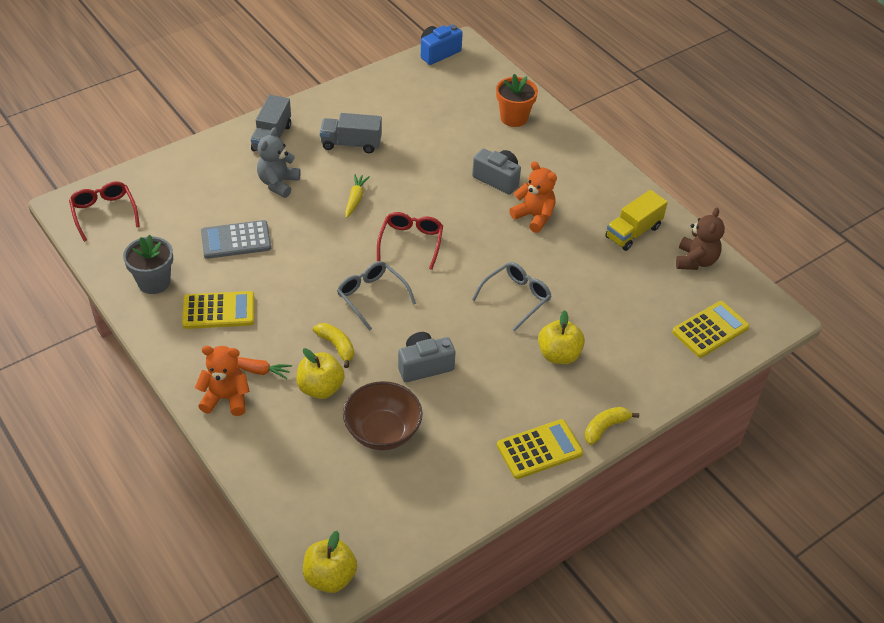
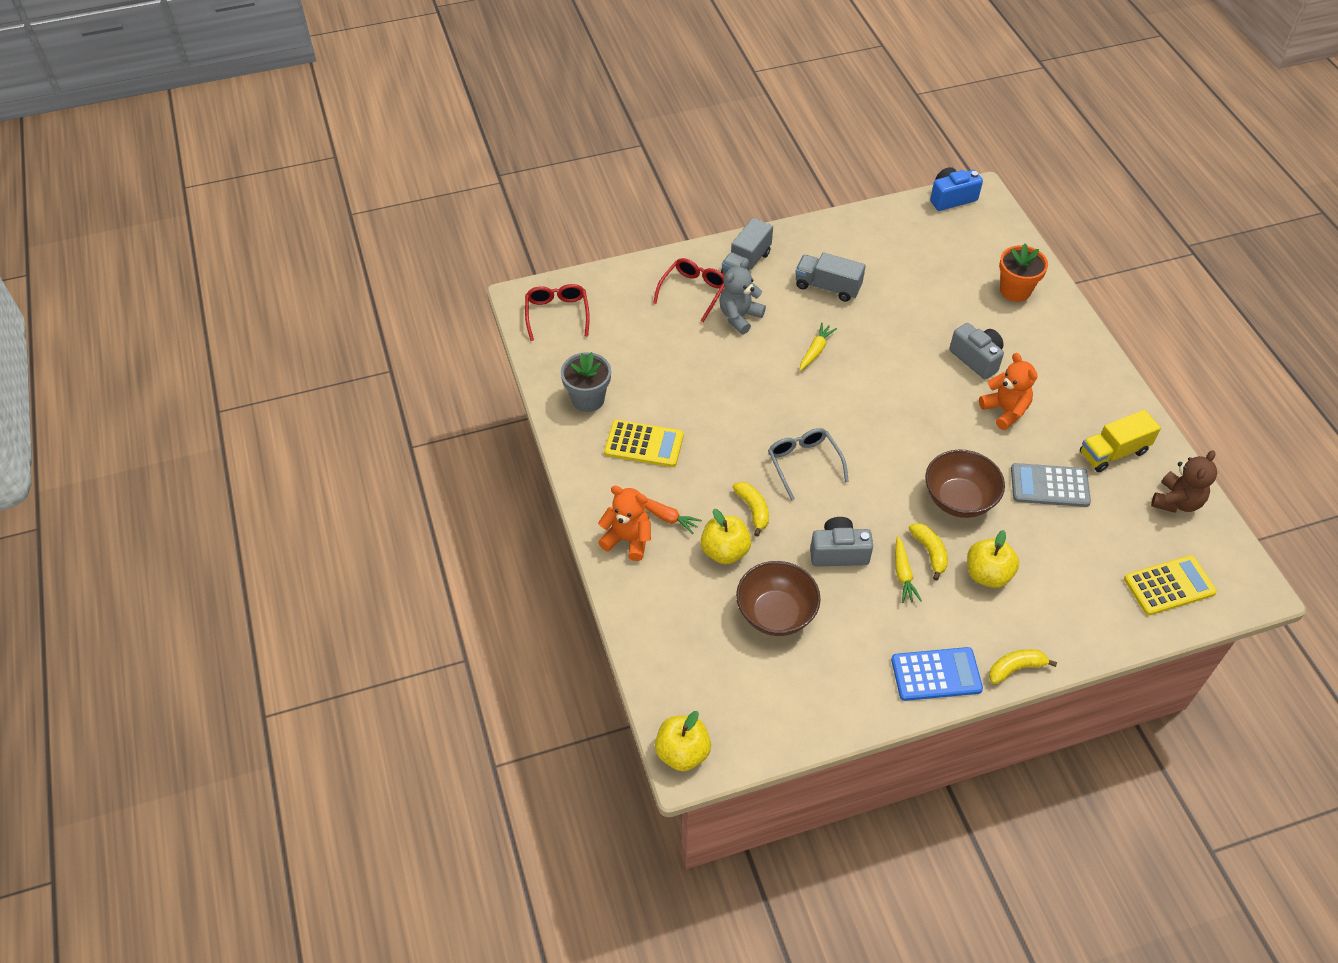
camera: 20 degrees right, 5 degrees up
grey calculator [201,220,271,259] -> grey calculator moved to [1011,463,1091,507]
red glasses [377,212,443,270] -> red glasses moved to [653,258,725,322]
grey glasses [472,262,552,332] -> brown bowl [925,450,1005,518]
yellow calculator [497,419,583,479] -> blue calculator [891,647,983,701]
none -> yellow carrot [895,536,922,603]
none -> yellow banana [909,523,948,581]

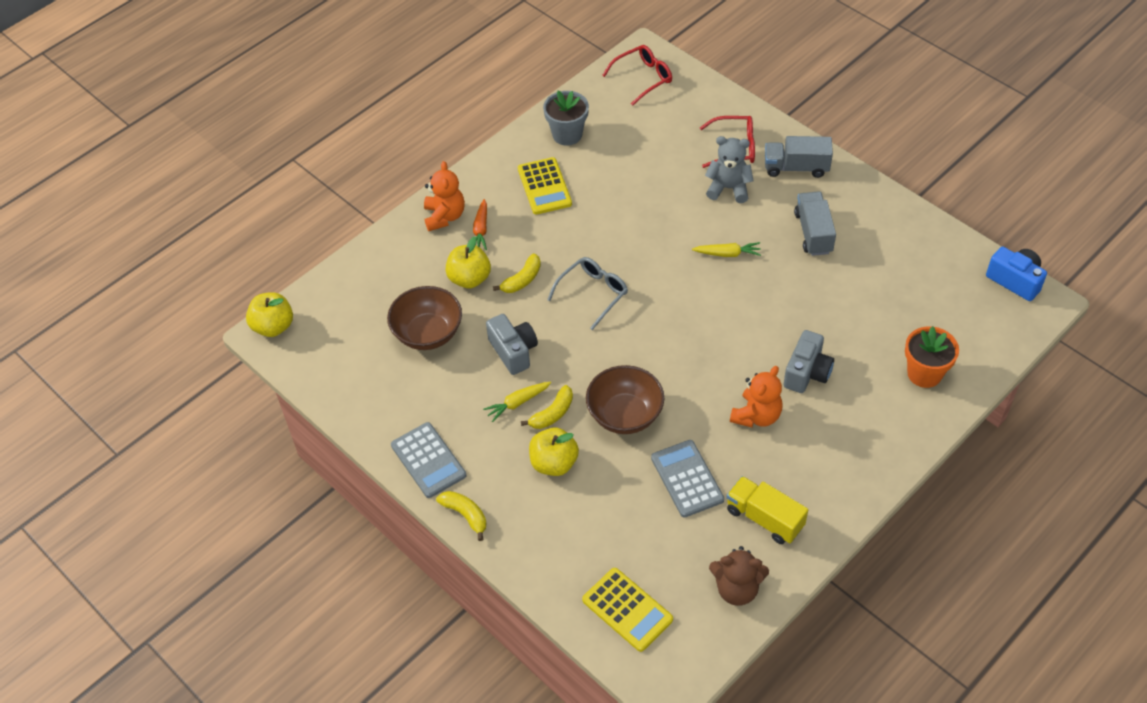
camera: 65 degrees right, 0 degrees up
blue calculator [891,647,983,701] -> grey calculator [391,422,466,498]

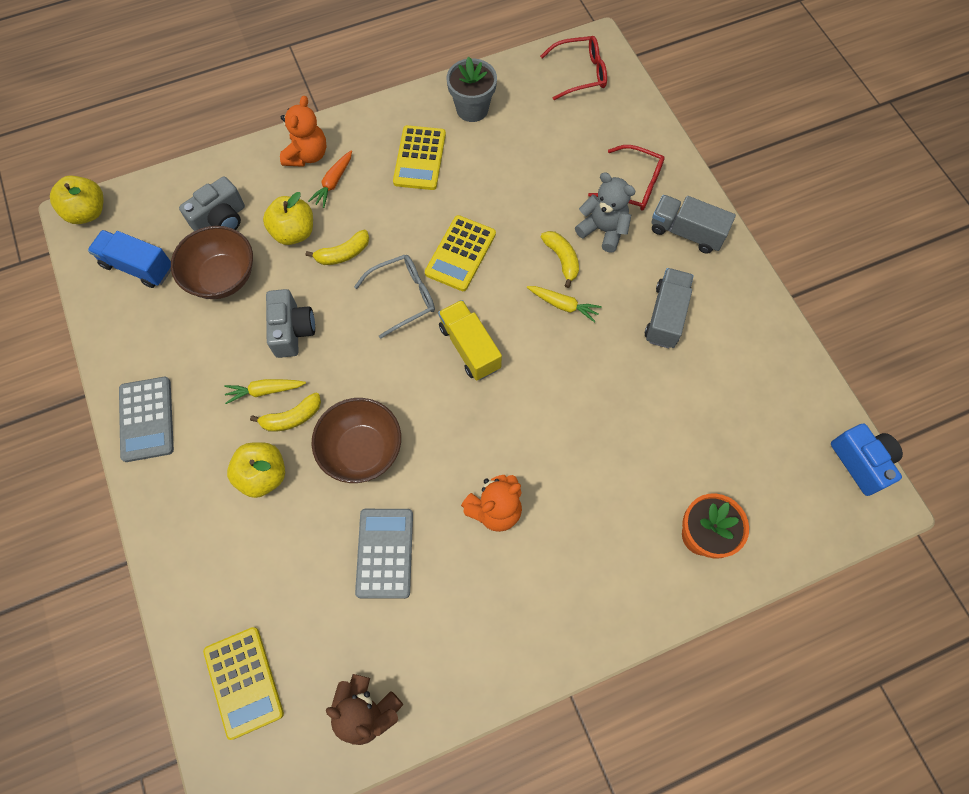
camera: 20 degrees right, 15 degrees up
yellow banana [436,491,486,541] -> yellow banana moved to [541,231,579,288]
yellow truck [726,476,808,544] -> yellow truck moved to [438,300,502,381]
grey camera [784,330,834,393] -> grey camera moved to [179,176,245,231]
none -> blue truck [88,230,171,288]
none -> yellow calculator [425,215,496,291]

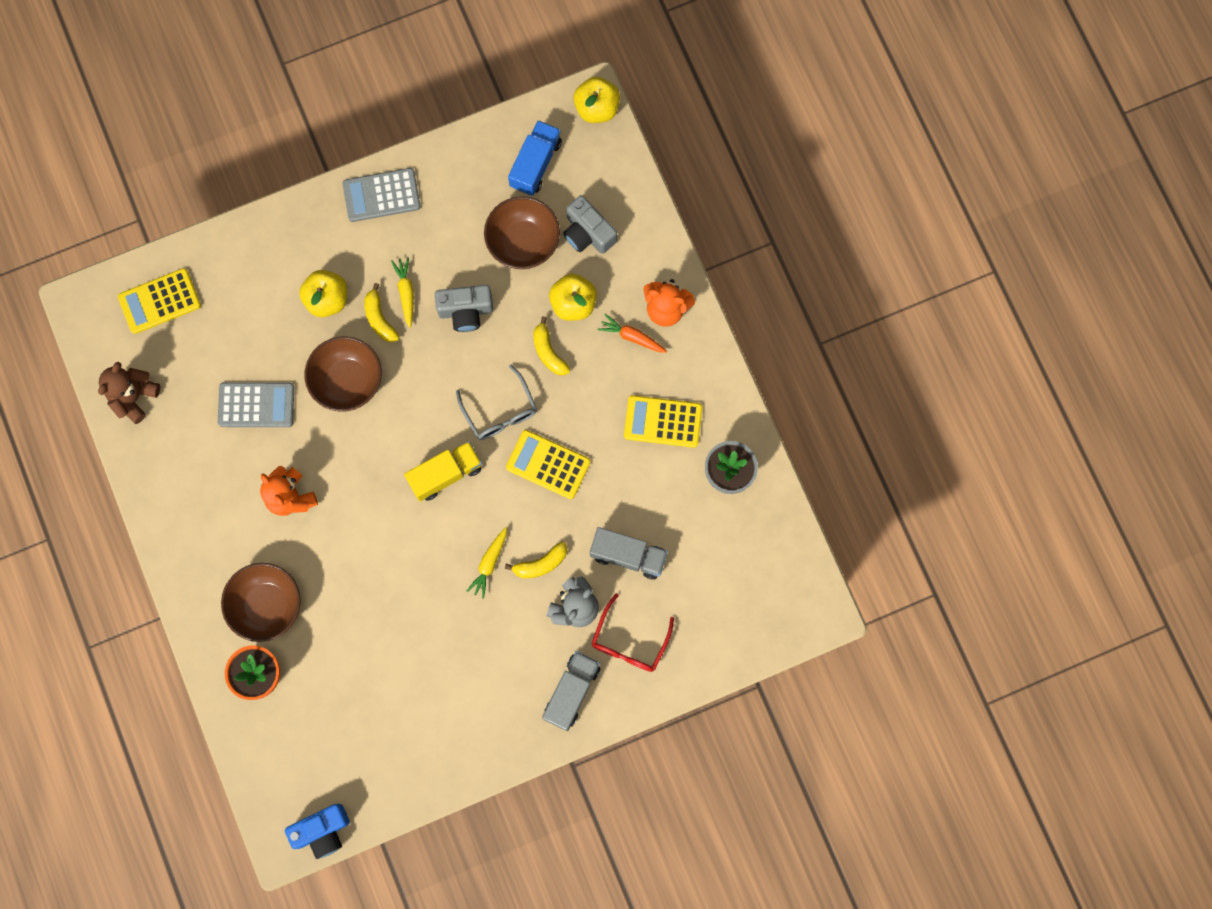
camera: 90 degrees right, 10 degrees up
red glasses [540,36,607,100] -> none
grey truck [645,268,694,348] -> grey truck moved to [590,527,668,580]
none -> brown bowl [221,563,301,642]

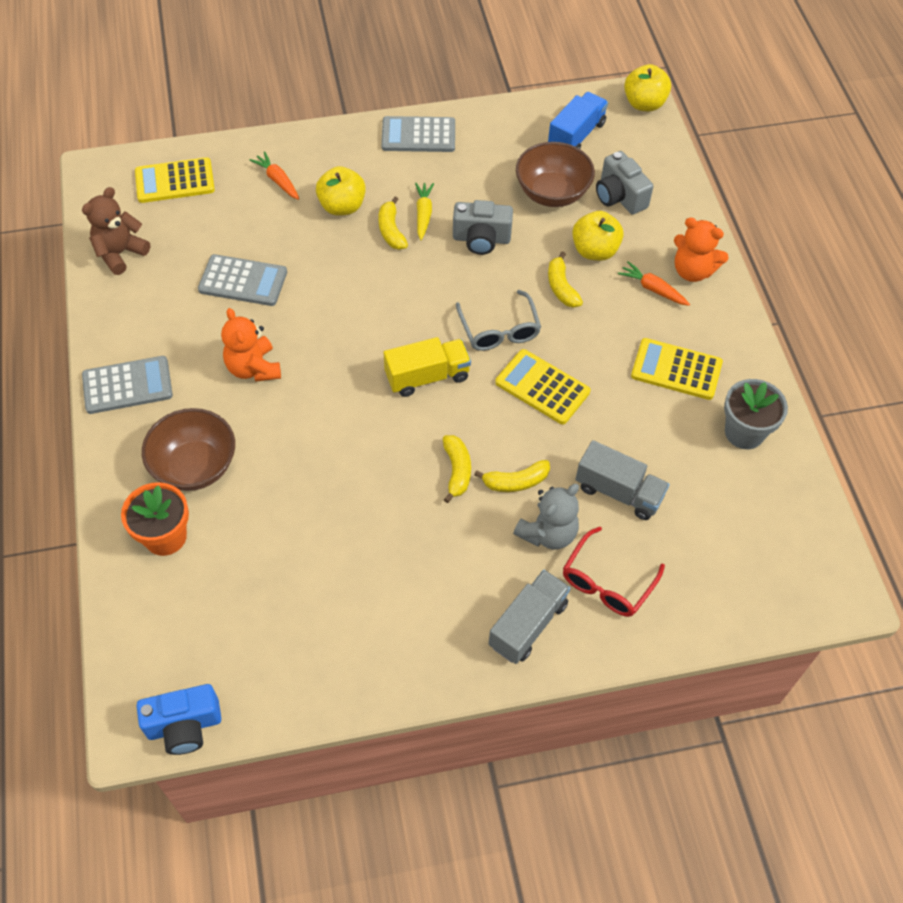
camera: 10 degrees right, 20 degrees down
brown bowl [304,336,382,412] -> none
yellow carrot [467,527,507,599] -> yellow banana [443,435,471,503]
none -> grey calculator [82,356,173,414]
none -> orange carrot [250,151,299,200]

